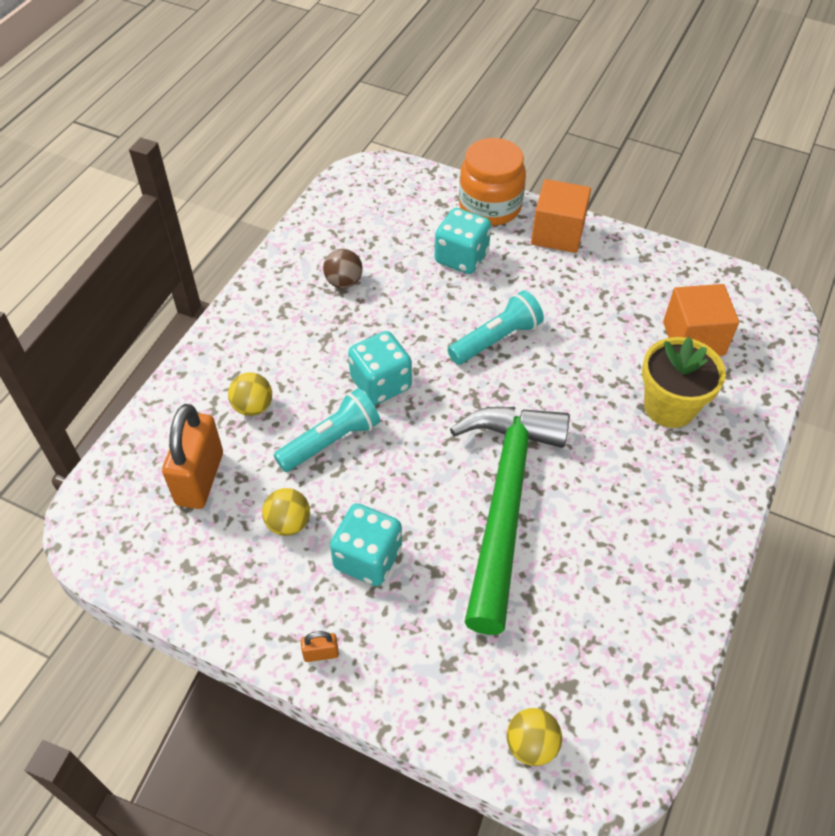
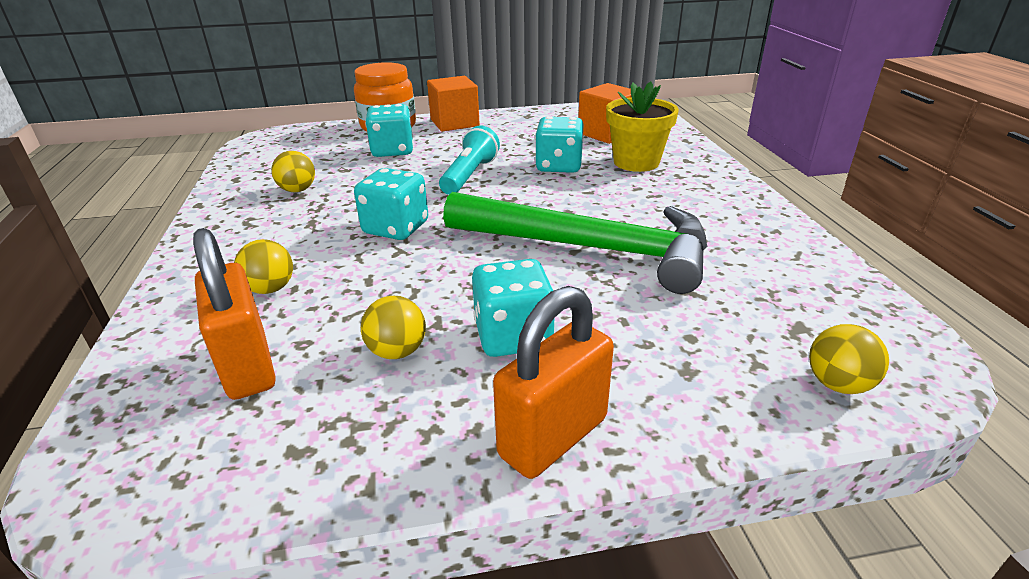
camera: 35 degrees left, 20 degrees down
turquoise flashlight [274,388,380,472] -> none
orange padlock [301,631,339,662] -> orange padlock [493,286,614,479], size x2.35
brown ball [323,249,363,289] -> yellow ball [271,151,315,192]
green hammer [450,407,570,635] -> green hammer turned 135 degrees clockwise [443,192,708,294]
none -> turquoise dice [535,116,583,173]

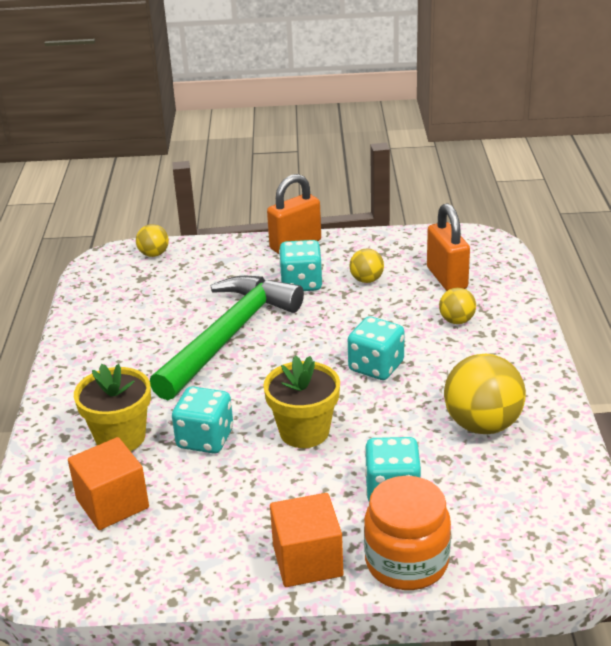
camera: 170 degrees left, 0 degrees up
yellow ball [271,151,315,192] -> yellow ball [444,354,526,434], size x1.90
turquoise flashlight [439,126,500,195] -> yellow flower pot [263,355,340,448]
green hammer [443,192,708,294] -> green hammer turned 90 degrees clockwise [150,276,304,400]

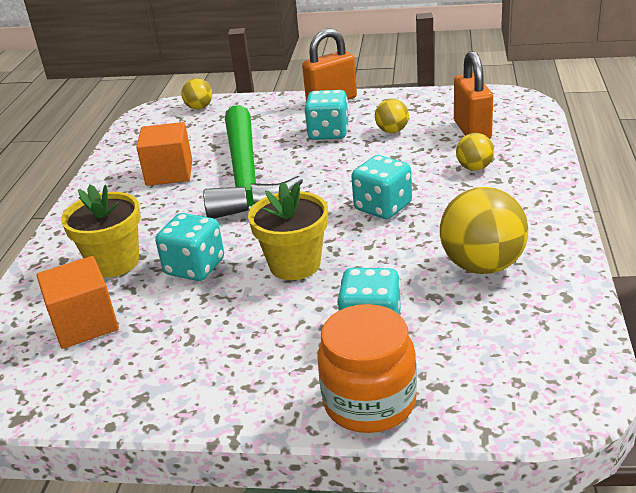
camera: 10 degrees right, 0 degrees up
green hammer [150,276,304,400] -> green hammer turned 135 degrees clockwise [203,105,303,219]
orange cube [270,493,343,587] -> orange cube moved to [136,122,192,186]

